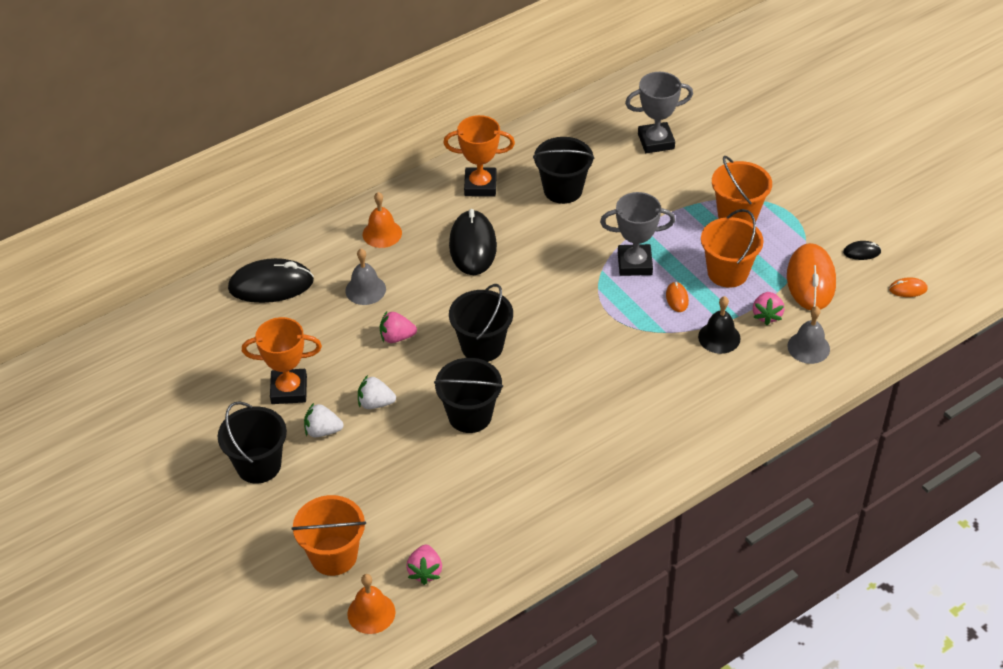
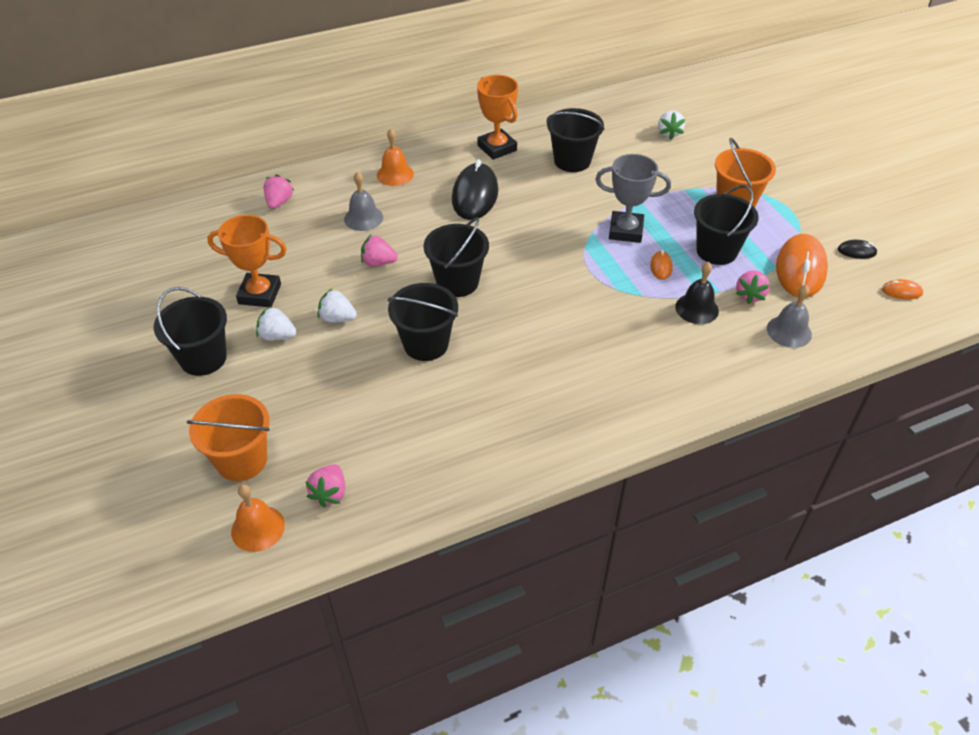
camera: 10 degrees right, 0 degrees up
black mouse [228,258,314,303] -> pink strawberry [264,175,294,209]
orange trophy [443,115,515,196] -> orange trophy turned 45 degrees clockwise [477,75,518,160]
grey trophy [625,72,693,153] -> white strawberry [658,111,685,140]
orange bucket [701,209,764,288] -> black bucket [694,185,758,265]

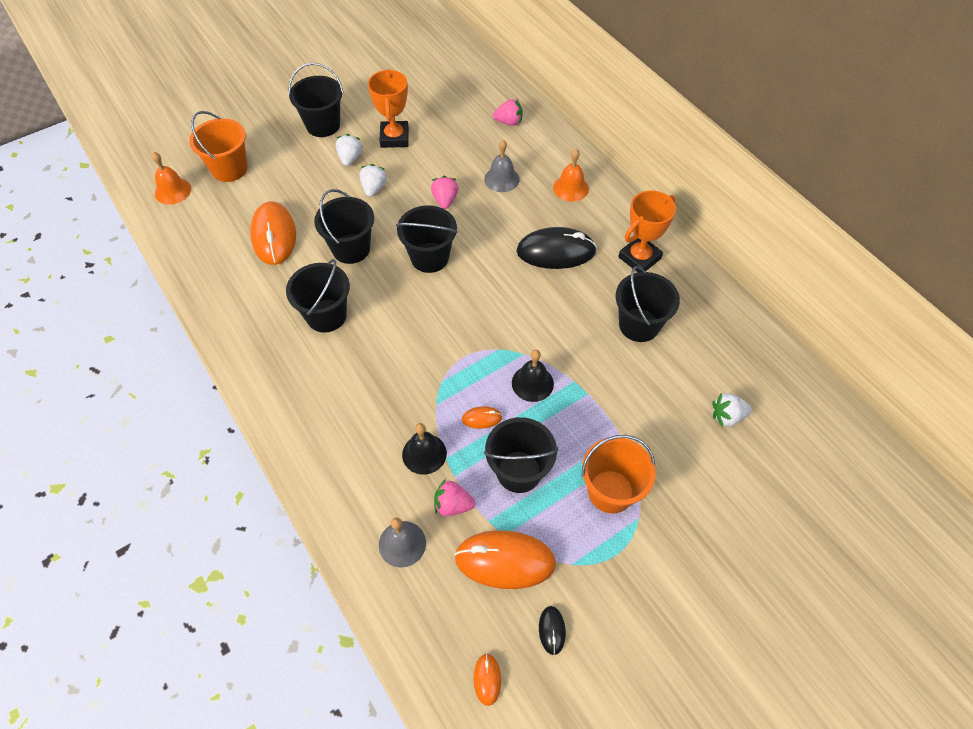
camera: 80 degrees right, 10 degrees up
pink strawberry [305,464,345,507] -> none
grey trophy [595,154,671,243] -> black bell [512,350,554,402]
none -> orange mouse [250,201,296,265]
none -> black bucket [286,259,350,333]

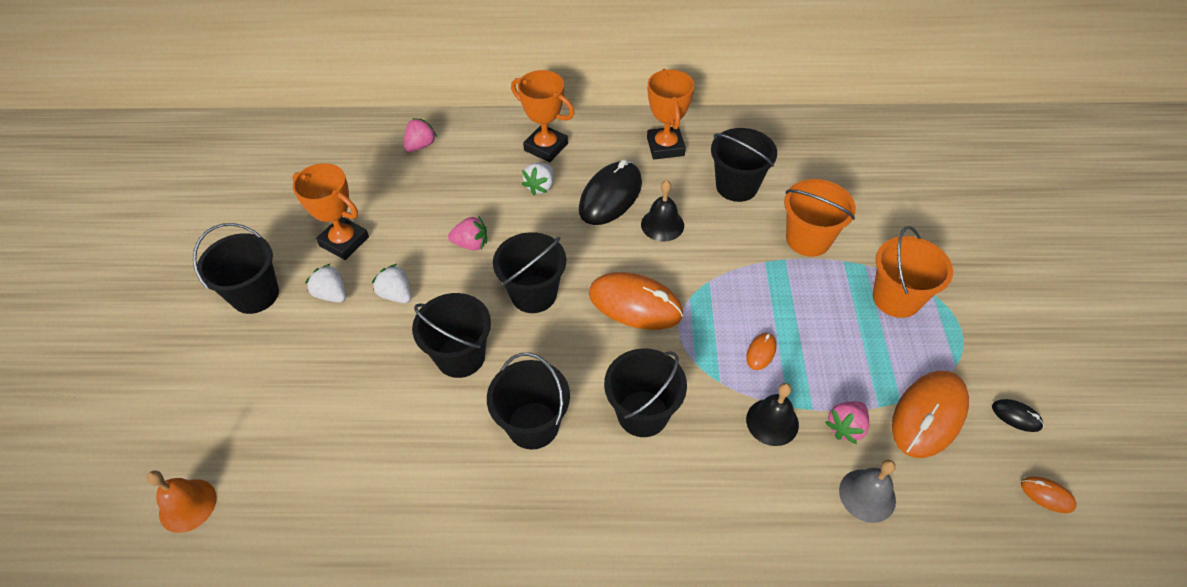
camera: 55 degrees left, 5 degrees down
orange bucket [189,111,247,182] -> orange bucket moved to [784,179,856,257]
orange mouse [250,201,296,265] -> orange mouse moved to [589,272,683,330]
pink strawberry [431,176,458,209] -> pink strawberry turned 150 degrees clockwise [448,216,487,250]
grey bell [484,140,520,192] -> none
black bucket [484,417,558,493] -> black bucket moved to [604,348,687,437]
black bell [512,350,554,402] -> black bell moved to [641,180,684,242]
orange bell [553,149,589,202] -> orange trophy [511,70,574,162]
white strawberry [713,393,752,427] -> white strawberry moved to [522,163,553,195]

